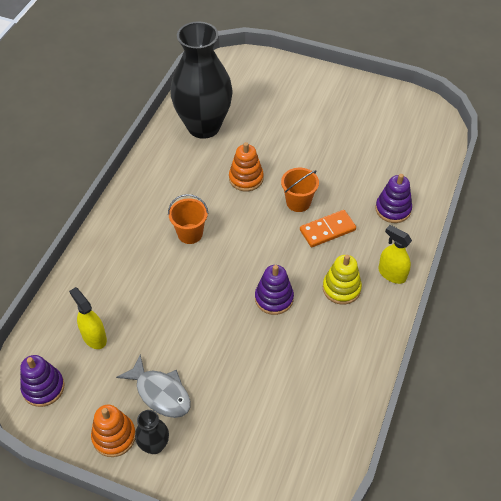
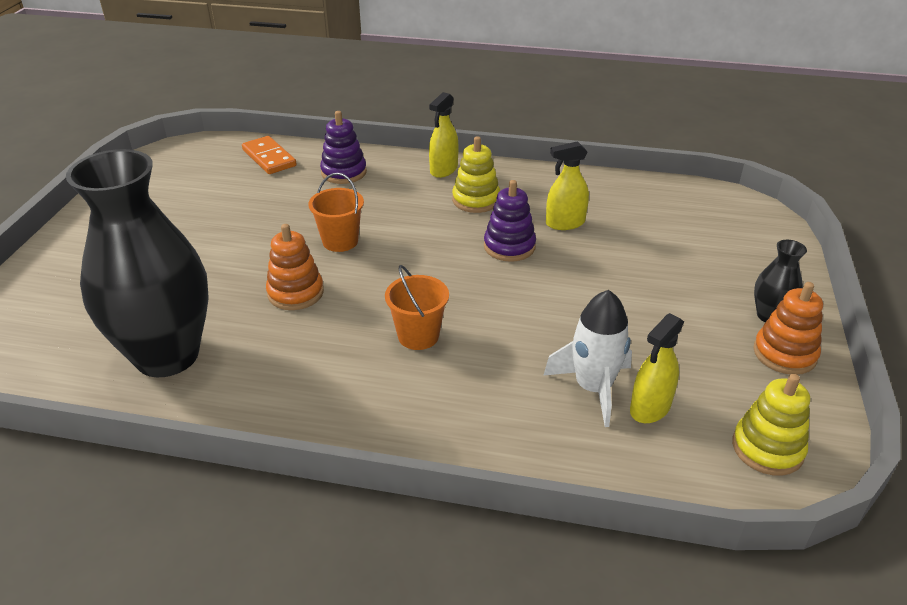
camera: 100 degrees left, 15 degrees down
purple stacking toy [20,355,64,407] -> yellow stacking toy [732,374,810,476]
grey fish [116,355,191,418] -> none
orange domino [300,210,356,247] -> orange domino moved to [242,136,297,174]
none -> white rocket [543,290,632,427]
none -> yellow spray bottle [546,141,589,230]

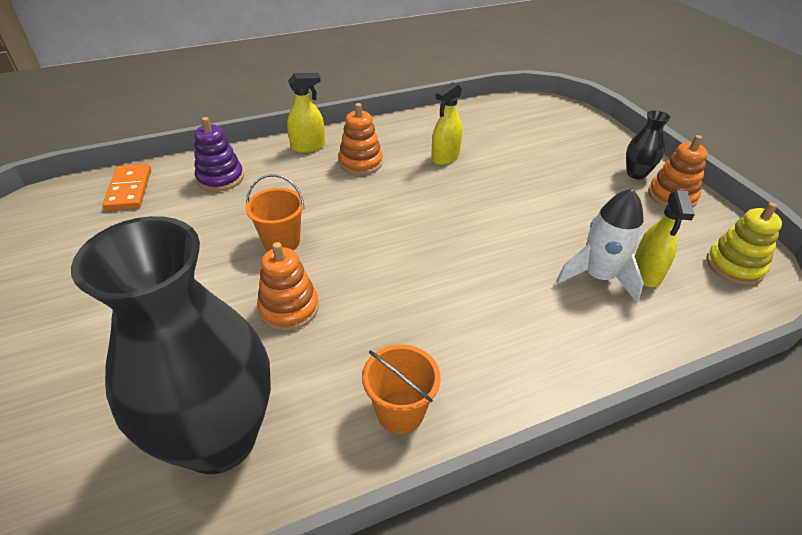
camera: 35 degrees left, 5 degrees up
orange domino [242,136,297,174] -> orange domino turned 60 degrees clockwise [103,164,151,211]
orange bucket [385,265,449,350] -> orange bucket moved to [362,344,440,434]
yellow spray bottle [429,92,458,178] -> yellow spray bottle turned 105 degrees counterclockwise [287,73,325,153]
yellow stacking toy [452,136,500,213] -> orange stacking toy [338,103,383,175]
purple stacking toy [484,180,536,262] -> none

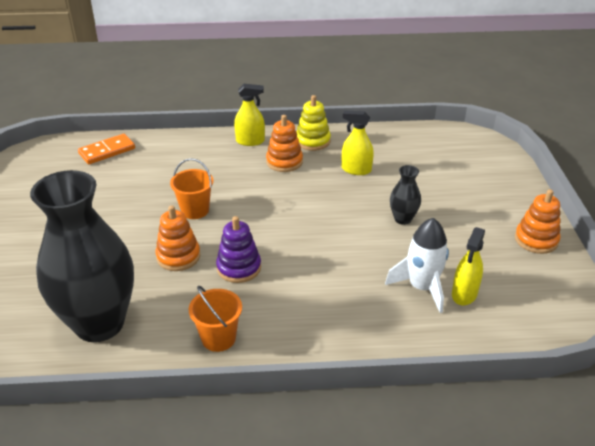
camera: 20 degrees right, 5 degrees down
orange domino [103,164,151,211] -> orange domino turned 45 degrees clockwise [78,134,135,164]
purple stacking toy [194,117,244,192] -> purple stacking toy moved to [216,216,261,283]
yellow spray bottle [431,82,462,165] -> yellow spray bottle turned 45 degrees clockwise [342,110,374,175]
black vase [626,110,671,179] -> black vase moved to [390,165,421,225]
yellow stacking toy [706,202,782,285] -> yellow stacking toy moved to [296,95,331,151]

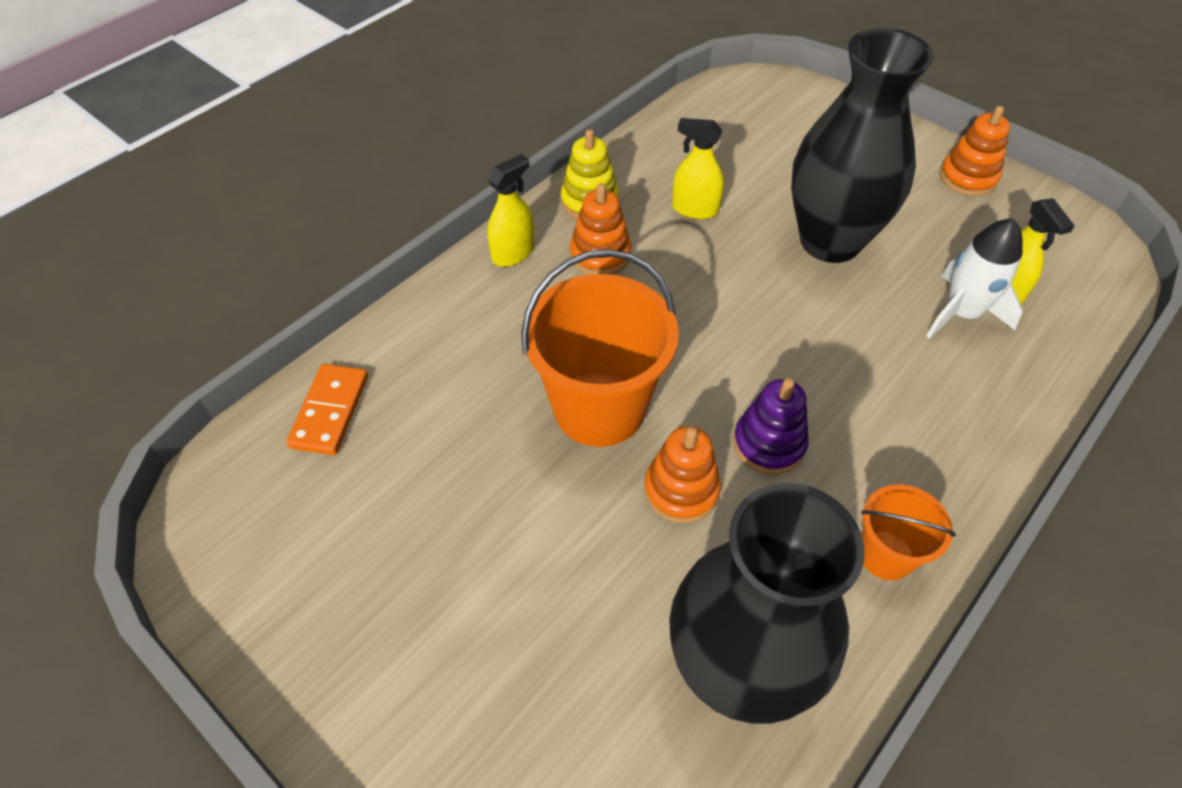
camera: 45 degrees left, 15 degrees up
orange bucket [170,158,213,219] -> orange bucket [521,249,679,447], size x1.91
yellow spray bottle [342,110,374,175] -> yellow spray bottle turned 45 degrees clockwise [672,118,724,219]
black vase [390,165,421,225] -> black vase [791,28,934,263], size x2.40

